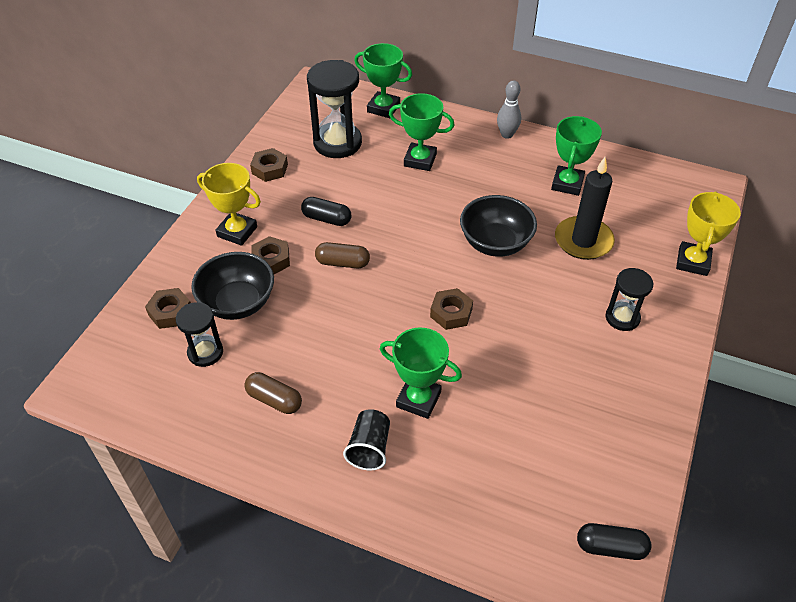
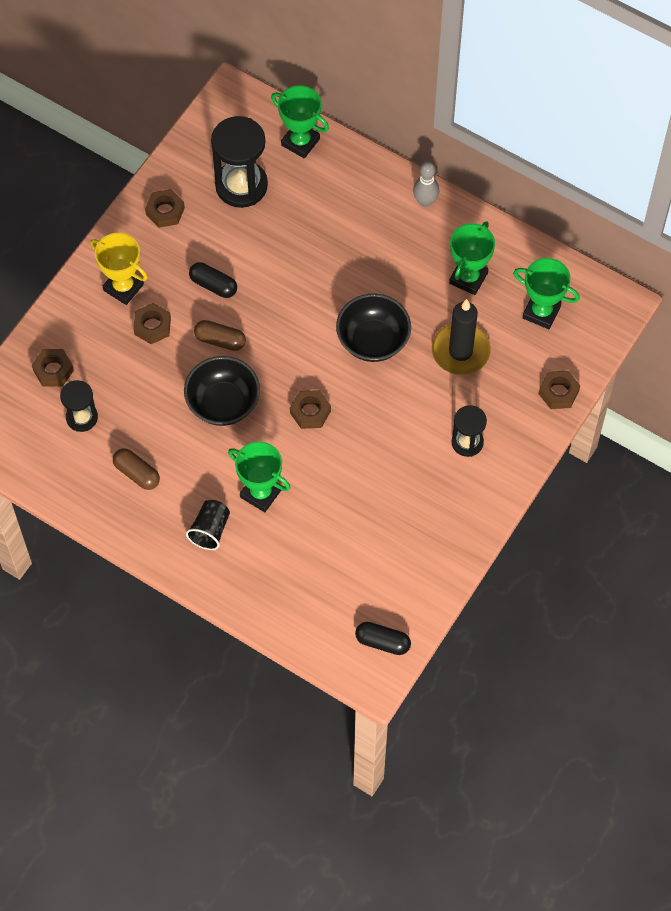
camera: 10 degrees right, 15 degrees up
black bowl [191,252,274,320] -> black bowl moved to [184,356,260,426]
green trophy [389,93,454,171] -> green trophy moved to [513,258,580,329]
yellow trophy [676,192,741,276] -> brown nut [539,370,580,409]

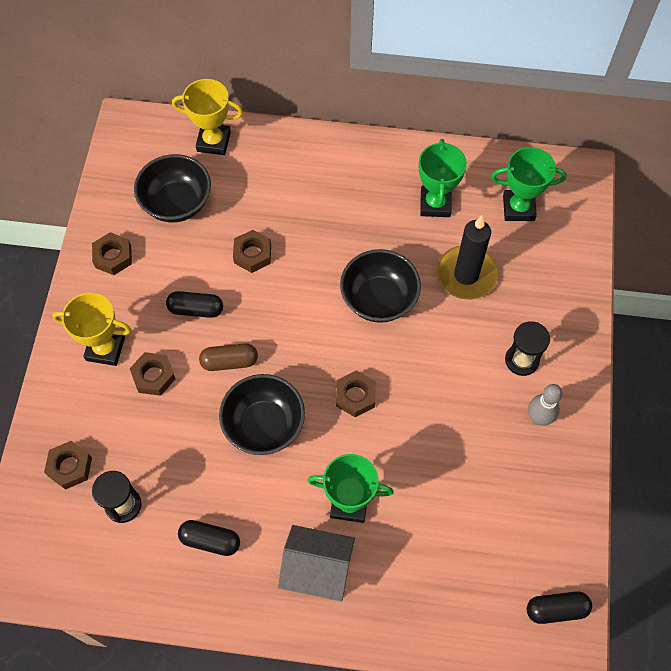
camera: 25 degrees left, 0 degrees up
brown capsule [113,448,160,490] -> black capsule [178,520,240,556]
black cup [186,500,230,550] -> grey house [278,525,355,601]
black hourglass [211,116,268,208] -> black bowl [134,154,211,222]
green trophy [271,85,329,158] -> yellow trophy [172,79,243,155]
grey bowling pin [413,161,439,207] -> grey bowling pin moved to [528,384,563,426]
brown nut [539,370,580,409] -> brown nut moved to [233,230,271,273]

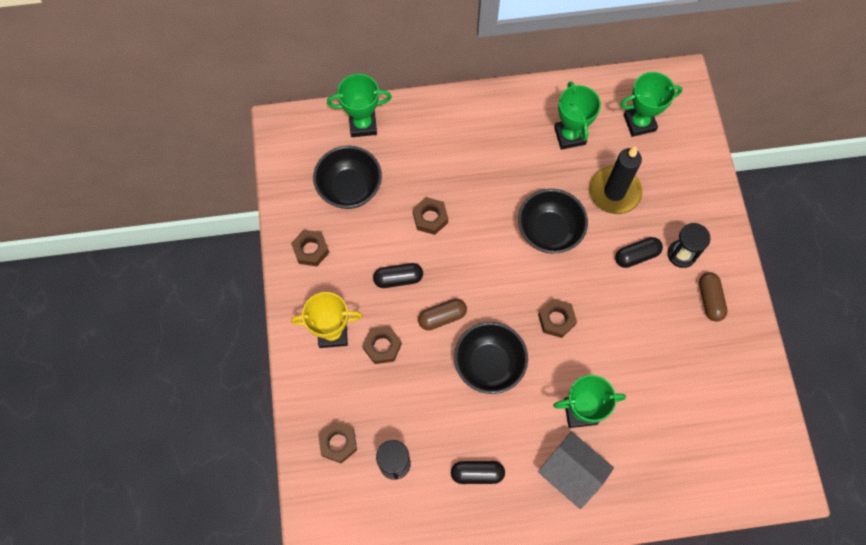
camera: 15 degrees left, 5 degrees up
yellow trophy [172,79,243,155] -> green trophy [327,74,392,137]
grey house [278,525,355,601] -> grey house turned 45 degrees clockwise [538,431,614,509]
black capsule [527,591,592,624] -> black capsule moved to [615,237,663,268]
grey bowling pin [528,384,563,426] -> brown capsule [699,272,727,322]

